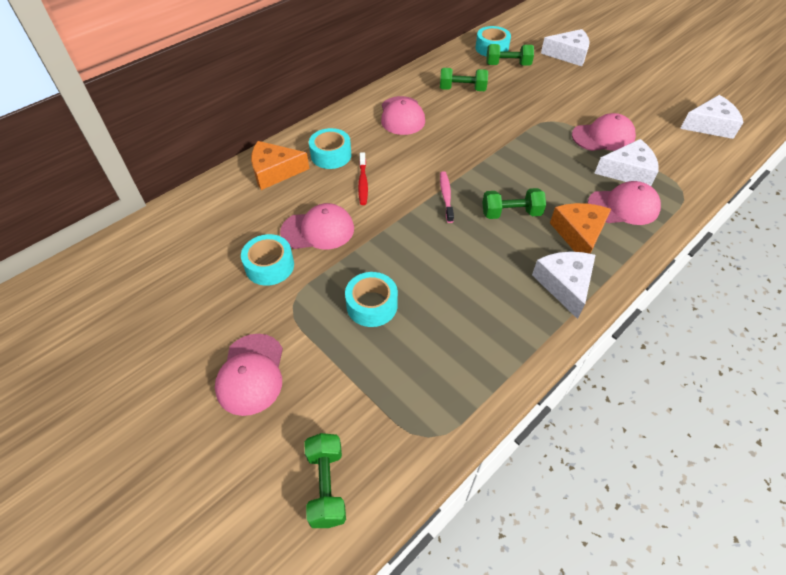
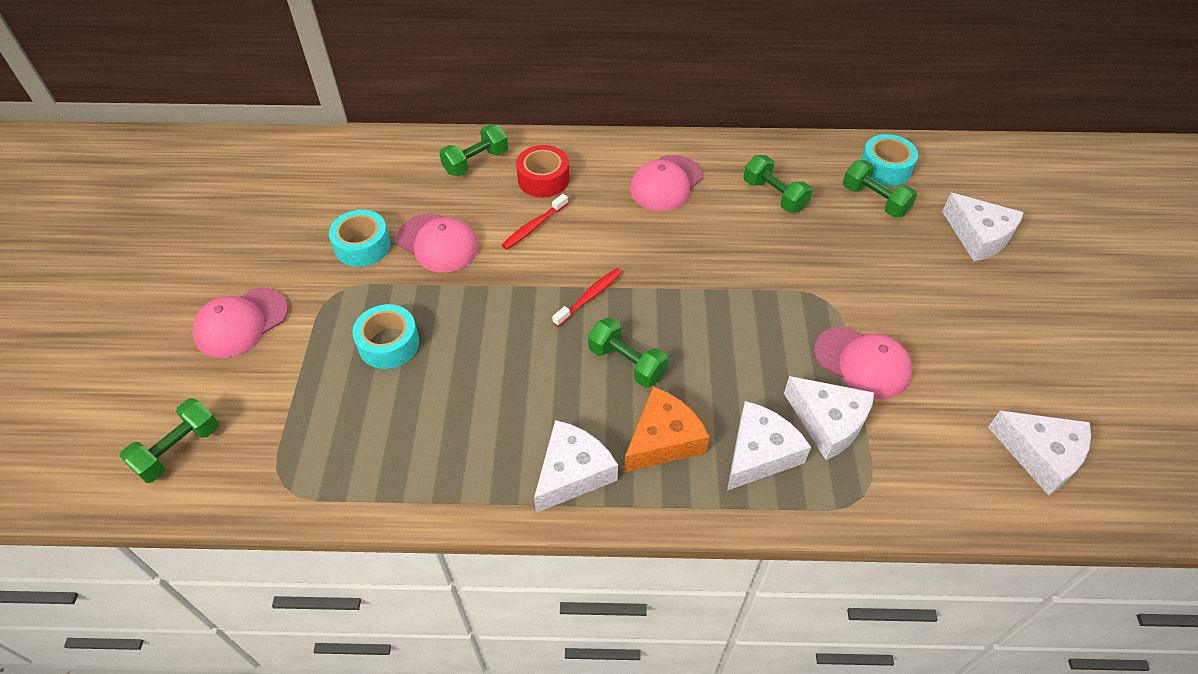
camera: 45 degrees right, 0 degrees up
orange cheese [251,141,309,190] -> green dumbbell [439,124,508,176]
turquoise tape [309,128,352,169] -> red tape [516,145,569,197]
pink toothbrush [440,171,454,223] -> red toothbrush [552,268,622,327]
pink cap [588,181,661,225] -> white cheese [727,401,811,490]

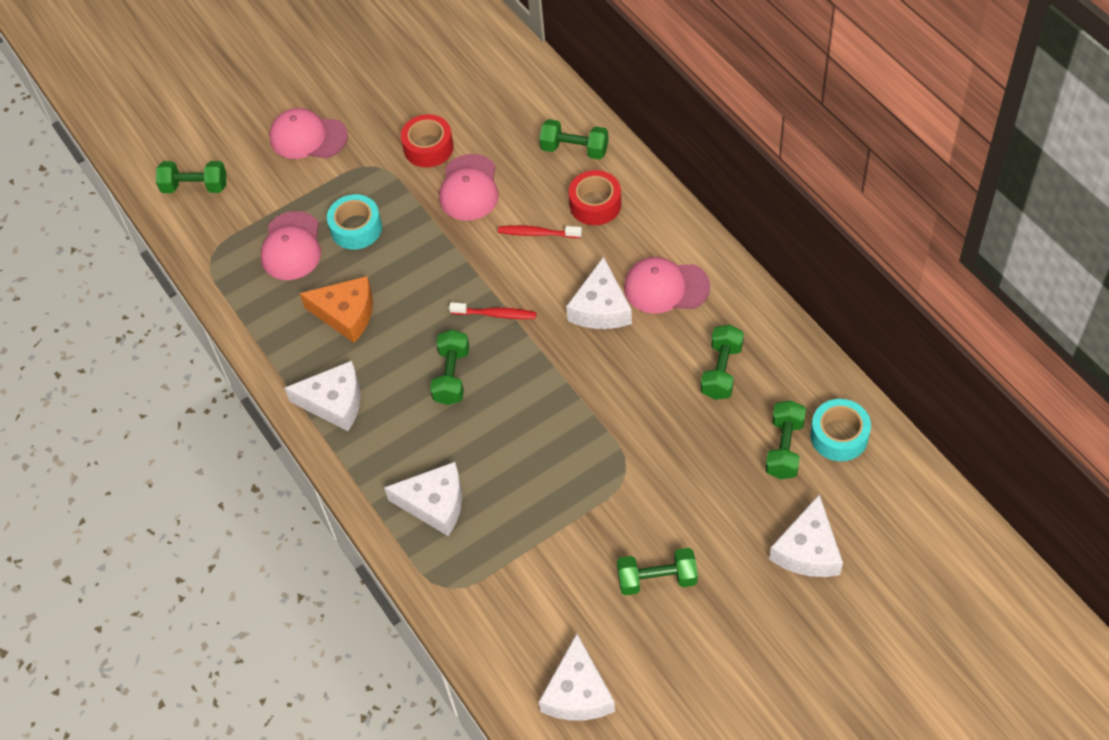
camera: 60 degrees right, 5 degrees up
turquoise tape [329,210,391,267] -> red tape [401,114,454,167]
orange cheese [624,387,710,472] -> orange cheese moved to [300,276,373,343]
white cheese [784,376,874,460] -> white cheese moved to [566,257,632,329]
pink cap [814,326,912,399] -> pink cap moved to [261,211,321,280]
none -> green dumbbell [617,548,698,595]

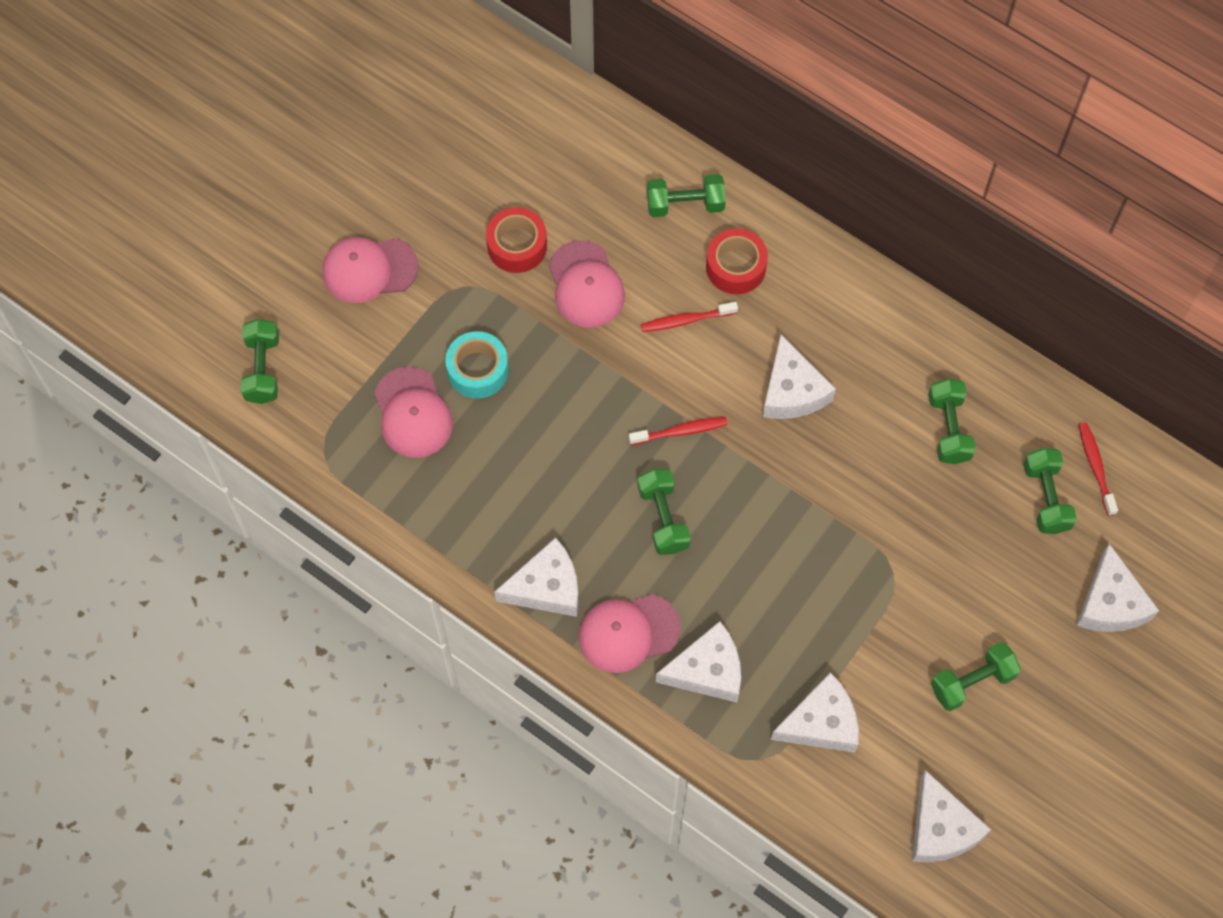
camera: 25 degrees left, 10 degrees up
green dumbbell [156,161,226,193] -> green dumbbell turned 75 degrees counterclockwise [241,319,279,404]
orange cheese [300,276,373,343] -> none
pink cap [624,257,710,314] -> pink cap moved to [579,594,681,673]
turquoise tape [810,399,871,461] -> red toothbrush [1079,422,1118,516]
none -> white cheese [771,672,859,753]

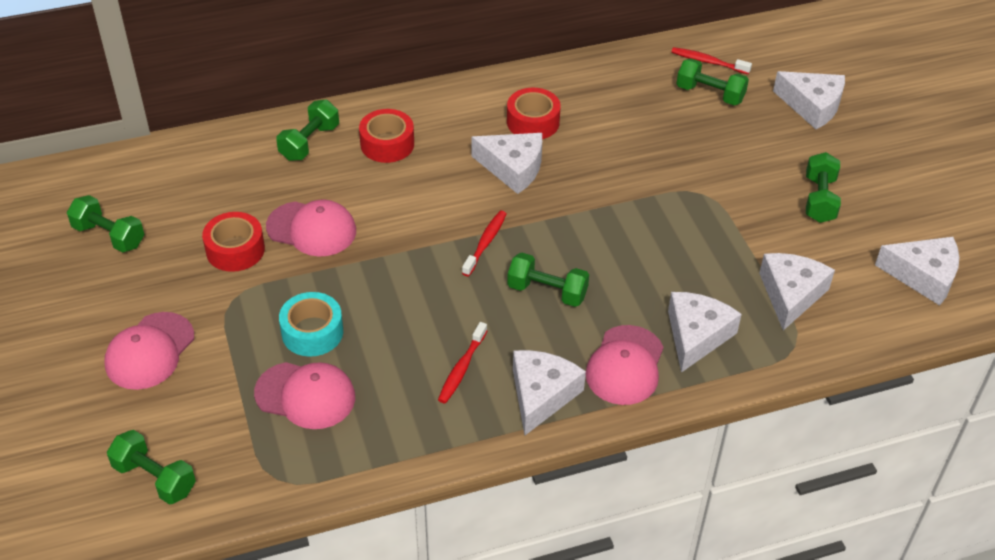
camera: 55 degrees left, 20 degrees down
red toothbrush [641,302,738,332] -> red toothbrush moved to [438,322,487,404]
green dumbbell [929,379,976,464] -> green dumbbell moved to [67,195,144,253]
none -> red tape [507,88,561,139]

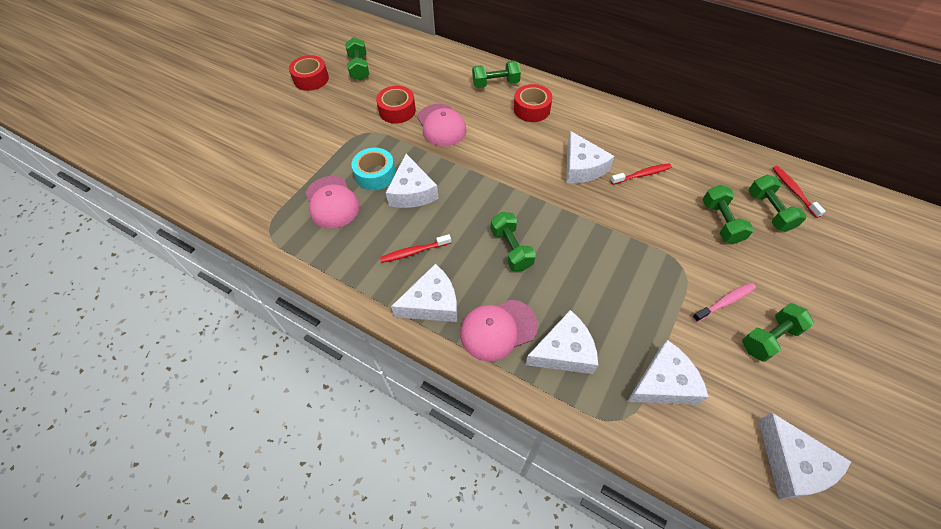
camera: 50 degrees right, 10 degrees up
pink cap [105,312,194,390] -> none
green dumbbell [107,430,196,505] -> green dumbbell moved to [703,185,754,244]
red toothbrush [462,211,507,276] -> red toothbrush moved to [610,163,672,185]
red tape [507,88,561,139] -> red tape moved to [289,55,329,91]
white cheese [773,71,845,129] -> white cheese moved to [386,154,439,208]
none -> pink toothbrush [692,283,756,322]

